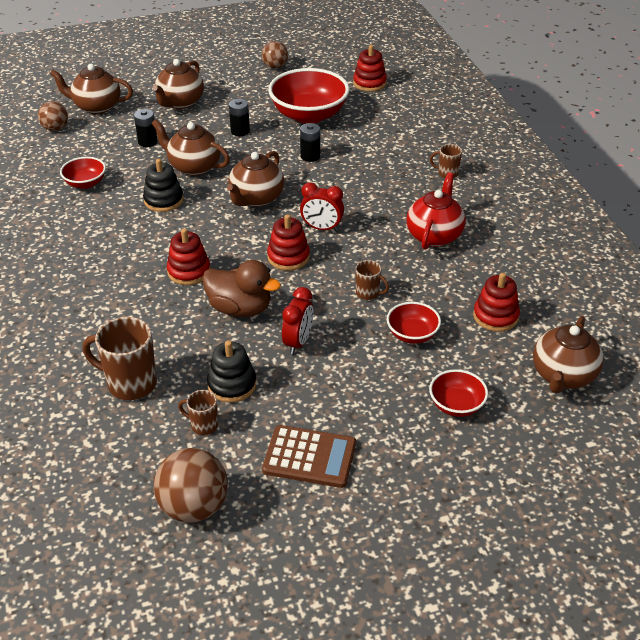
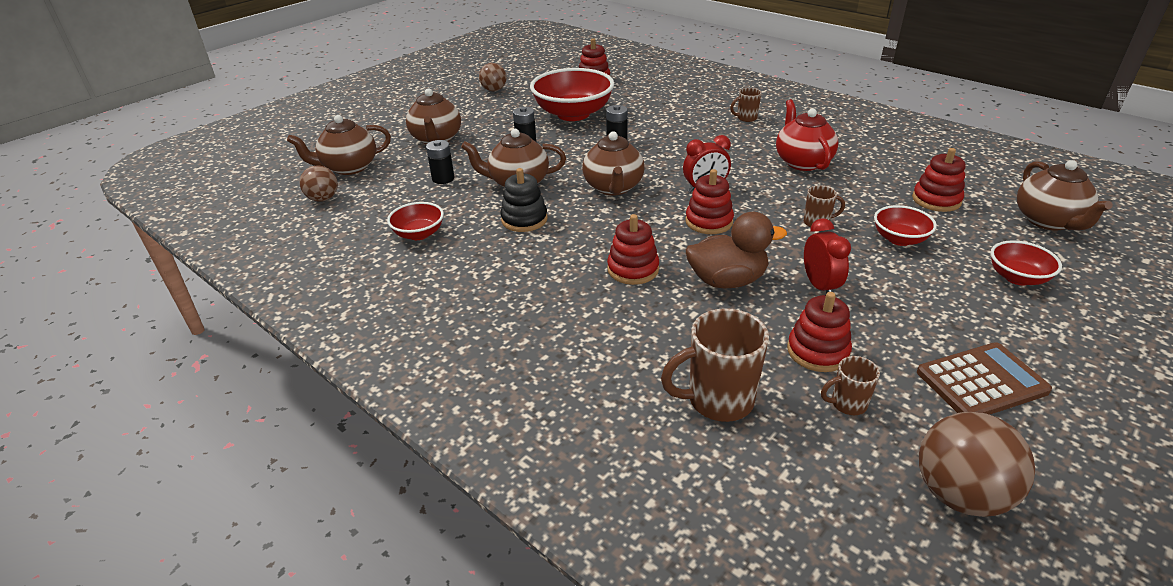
camera: 30 degrees left, 5 degrees down
black stacking toy [207,340,256,403] -> red stacking toy [787,292,852,372]

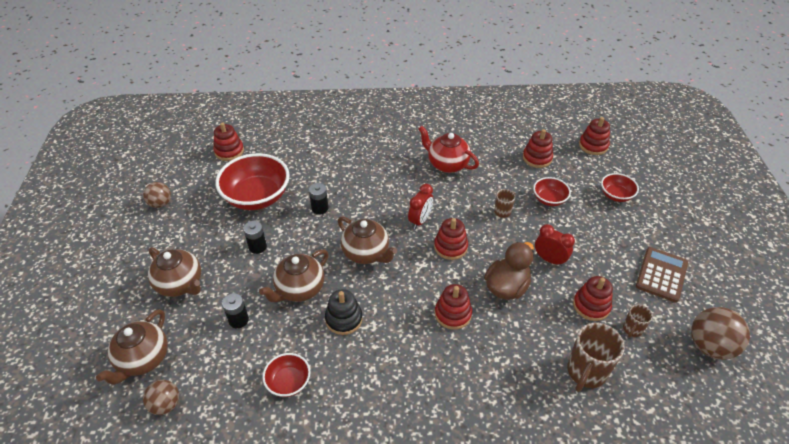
camera: 45 degrees left, 10 degrees up
brown mug [730,88,762,122] -> none
brown teapot [1017,160,1113,230] -> red stacking toy [579,117,610,155]

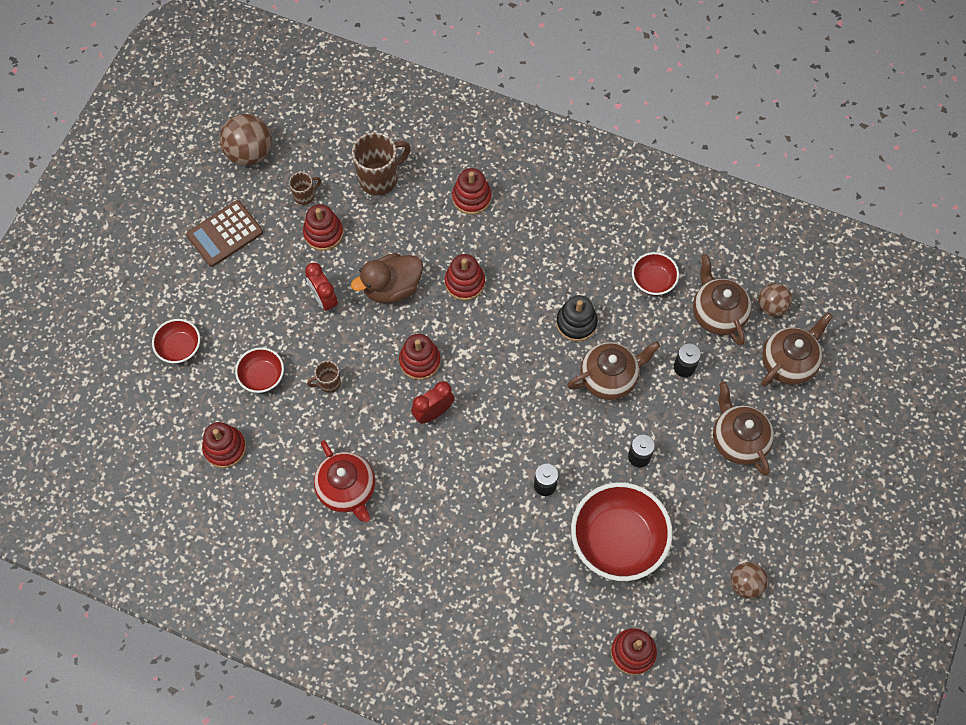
camera: 155 degrees left, 20 degrees up
brown teapot [338,216,397,264] -> brown teapot moved to [693,254,752,346]
red stacking toy [579,117,610,155] -> red stacking toy moved to [452,168,491,215]

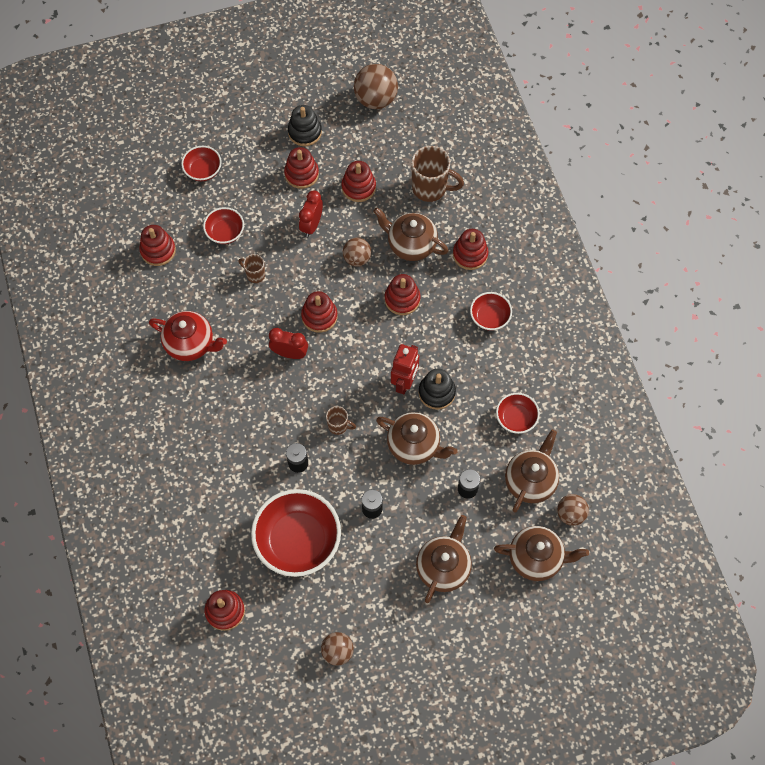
camera: 50 degrees right, 0 degrees up
brown calculator [186,200,263,267] -> black stacking toy [288,105,322,146]
brown mug [289,172,321,205] -> brown mug moved to [326,406,356,435]
red teapot [314,440,375,522] -> red teapot turned 90 degrees counterclockwise [149,311,227,361]
brown duck [351,253,423,303] -> brown ball [343,238,371,267]
none -> red stacking toy [284,147,319,189]
none -> brown teapot [373,207,448,261]
none -> red robot [391,344,419,394]
none -> red bowl [470,292,512,331]

